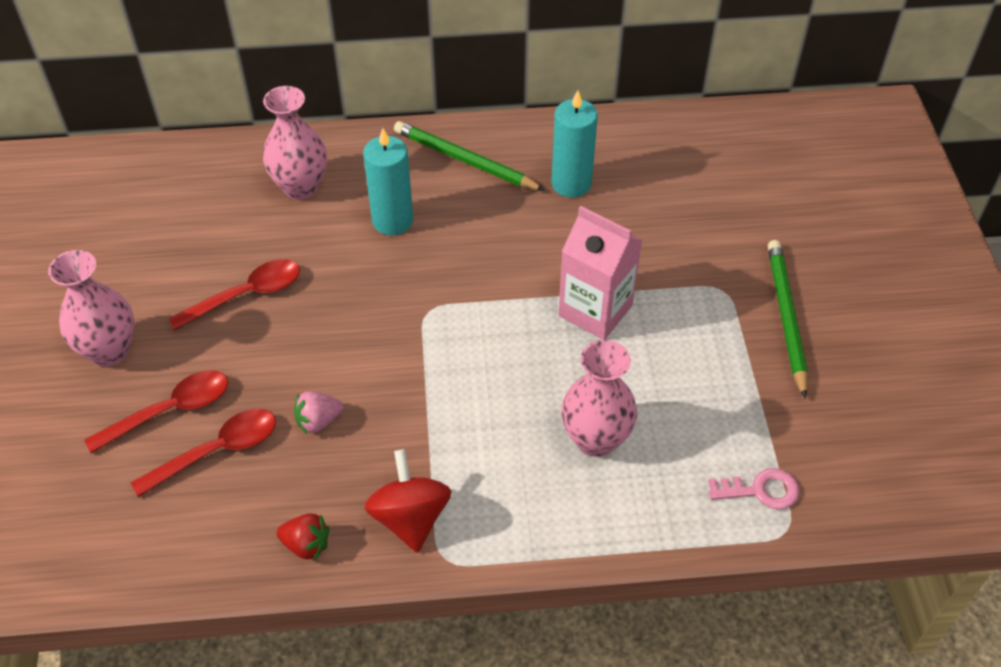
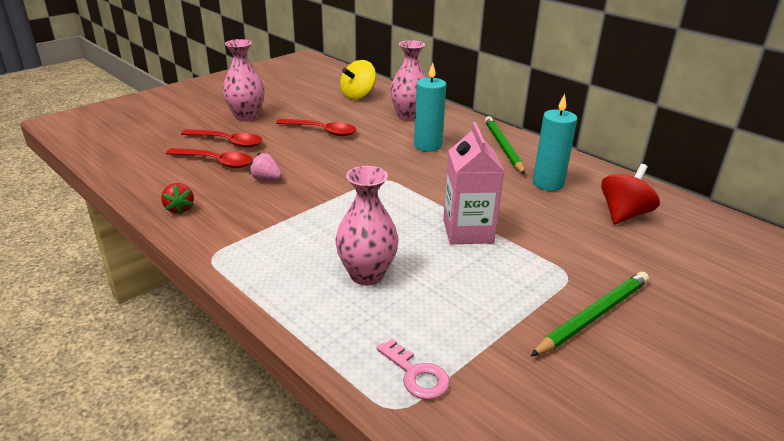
camera: 50 degrees right, 20 degrees down
red spinning top [364,449,451,553] -> red spinning top moved to [601,164,660,224]
none -> yellow spinning top [340,60,376,100]

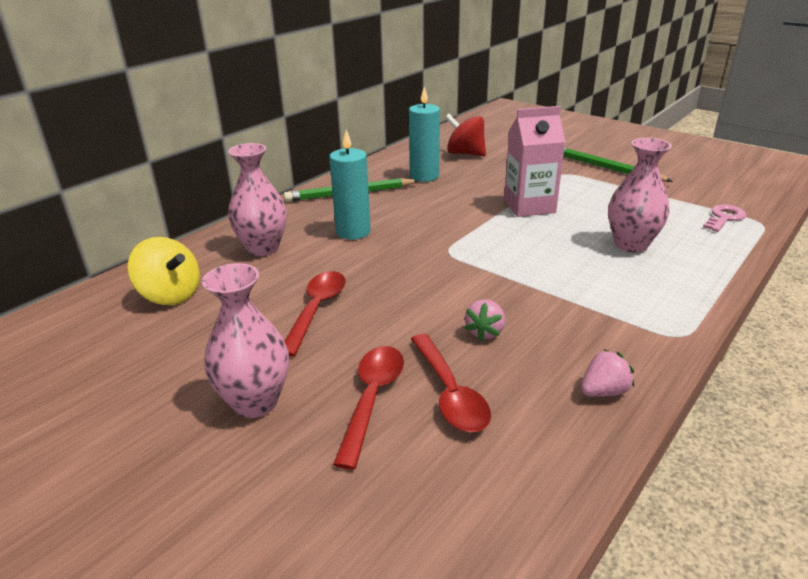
camera: 95 degrees left, 0 degrees up
red strawberry [161,183,194,214] -> pink strawberry [581,349,634,397]
red spoon [166,148,253,168] -> red spoon turned 150 degrees clockwise [411,334,491,432]

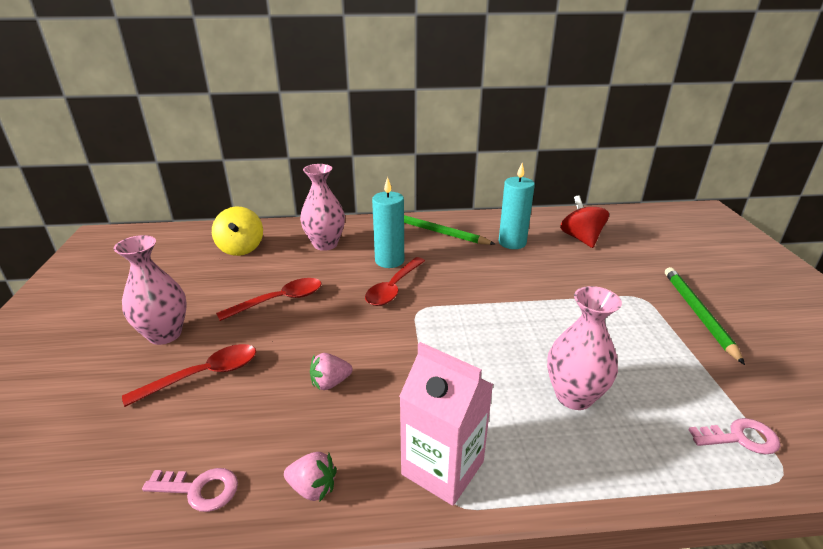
camera: 45 degrees right, 0 degrees up
red spoon [411,334,491,432] -> red spoon moved to [365,257,425,306]
pink carton [504,106,566,217] -> pink carton moved to [399,342,493,506]
none -> pink key [142,468,238,512]

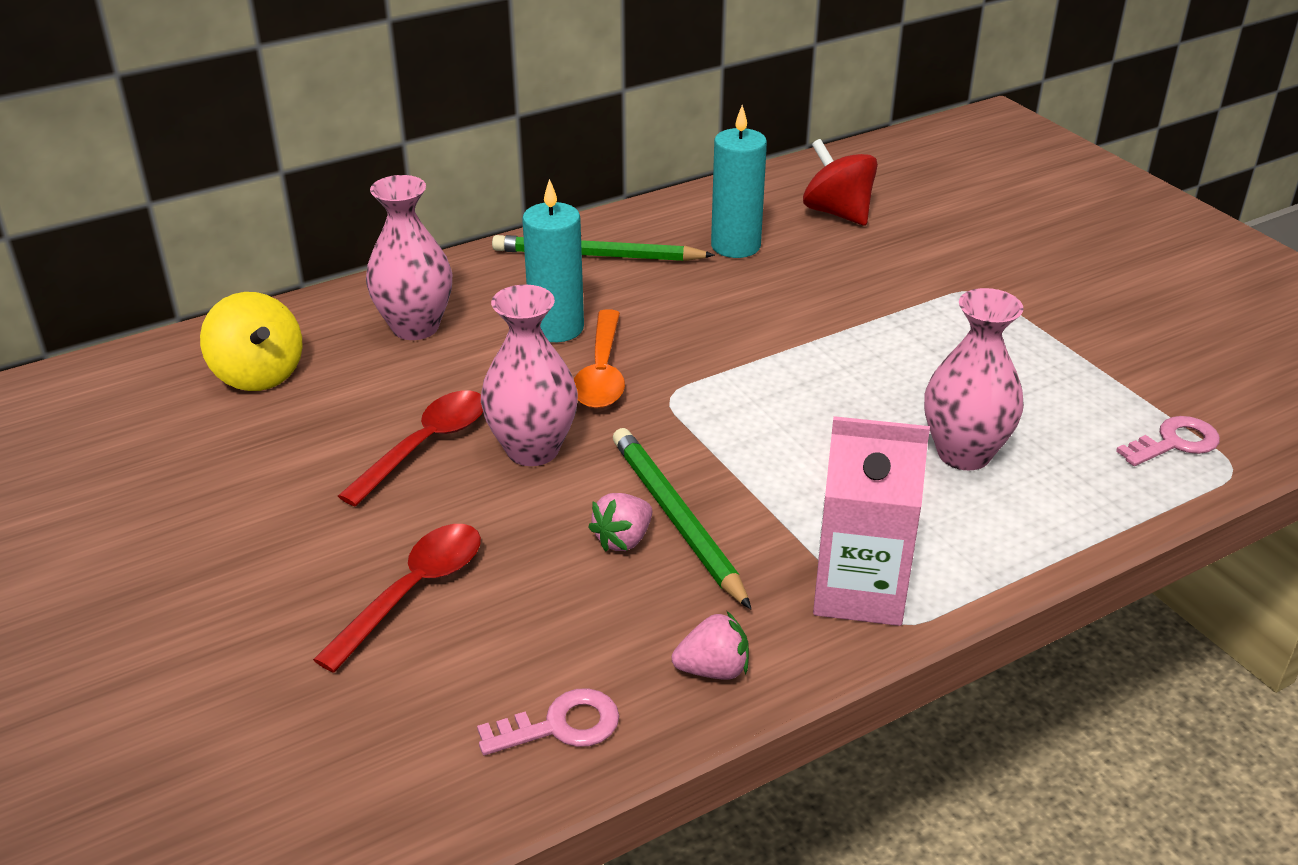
camera: 25 degrees left, 5 degrees up
pink vase [114,235,187,345] -> pink vase moved to [481,285,578,466]
red spoon [365,257,425,306] -> orange spoon [574,309,625,409]
green pencil [665,267,745,365] -> green pencil moved to [613,428,751,609]

